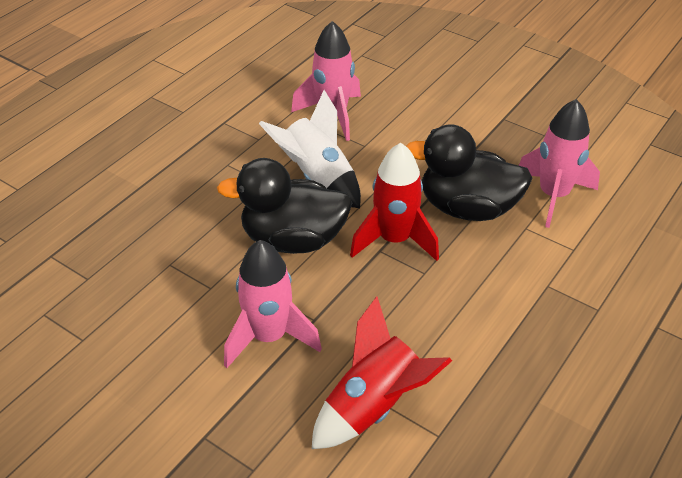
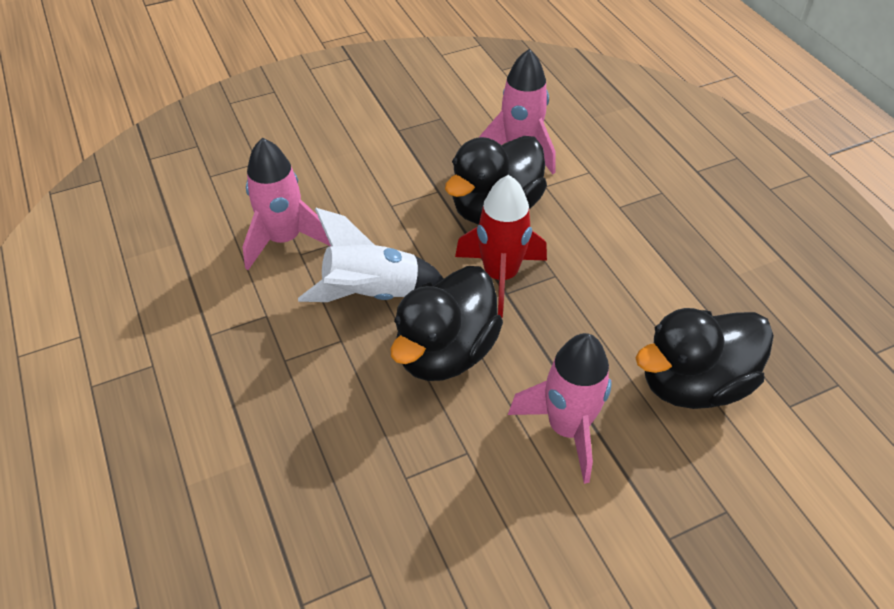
camera: 60 degrees left, 5 degrees up
red rocket [312,296,452,449] -> black duck [636,308,774,409]

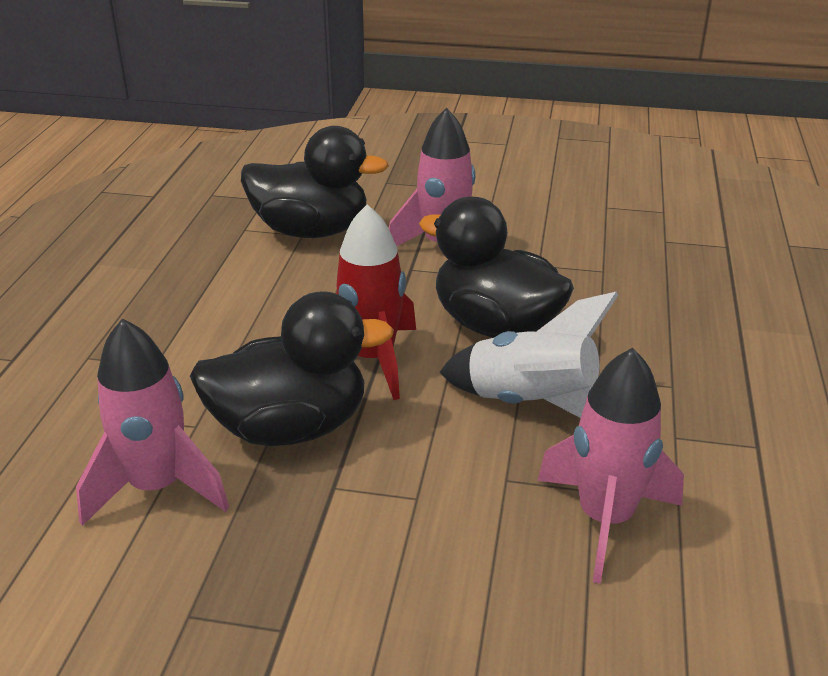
camera: 145 degrees left, 15 degrees down
black duck [390,266,503,381] -> black duck turned 120 degrees counterclockwise [419,197,574,338]

